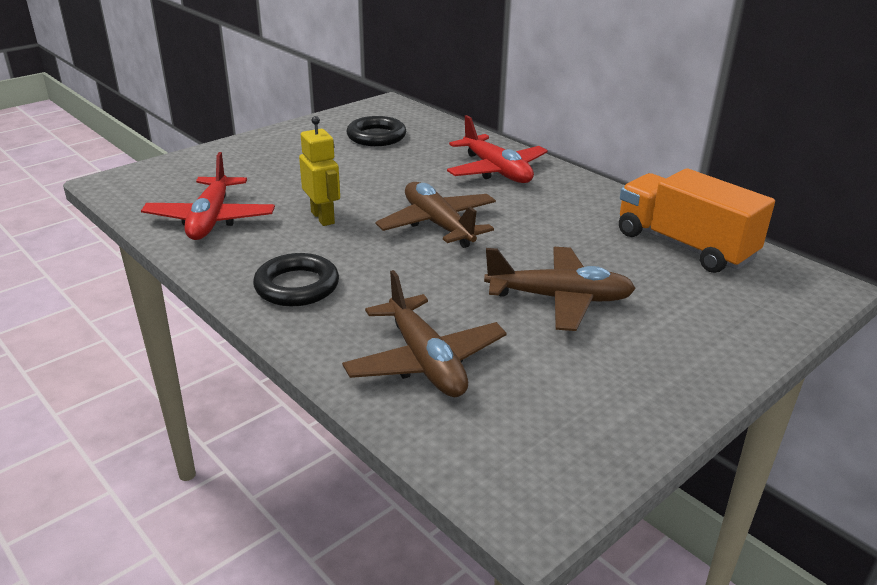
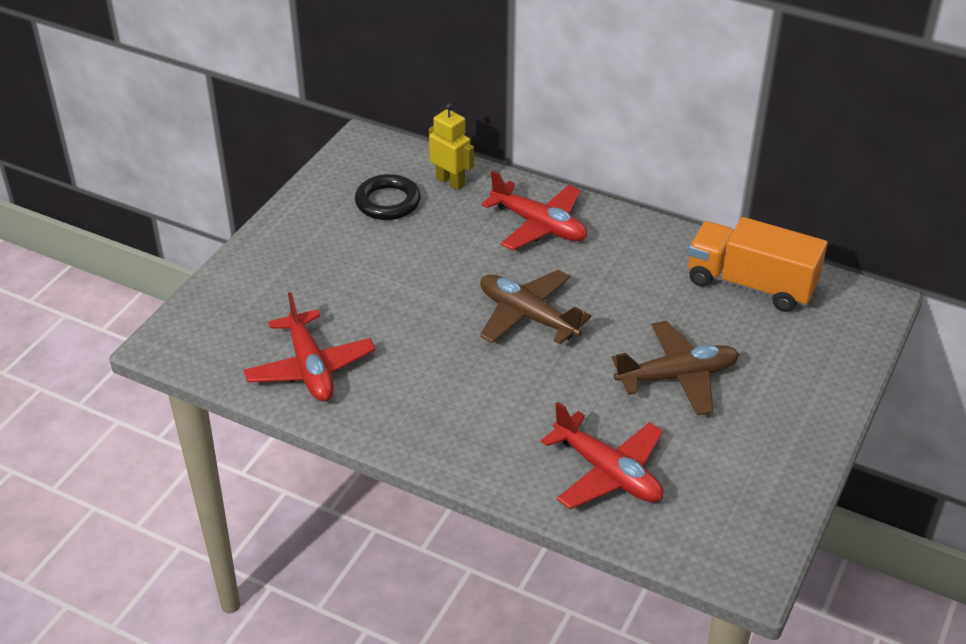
camera: 20 degrees left, 10 degrees up
black ring [253,253,339,306] -> none
yellow robot [299,116,340,226] -> yellow robot moved to [429,103,474,190]
brown plane [342,270,507,397] -> red plane [541,402,663,509]

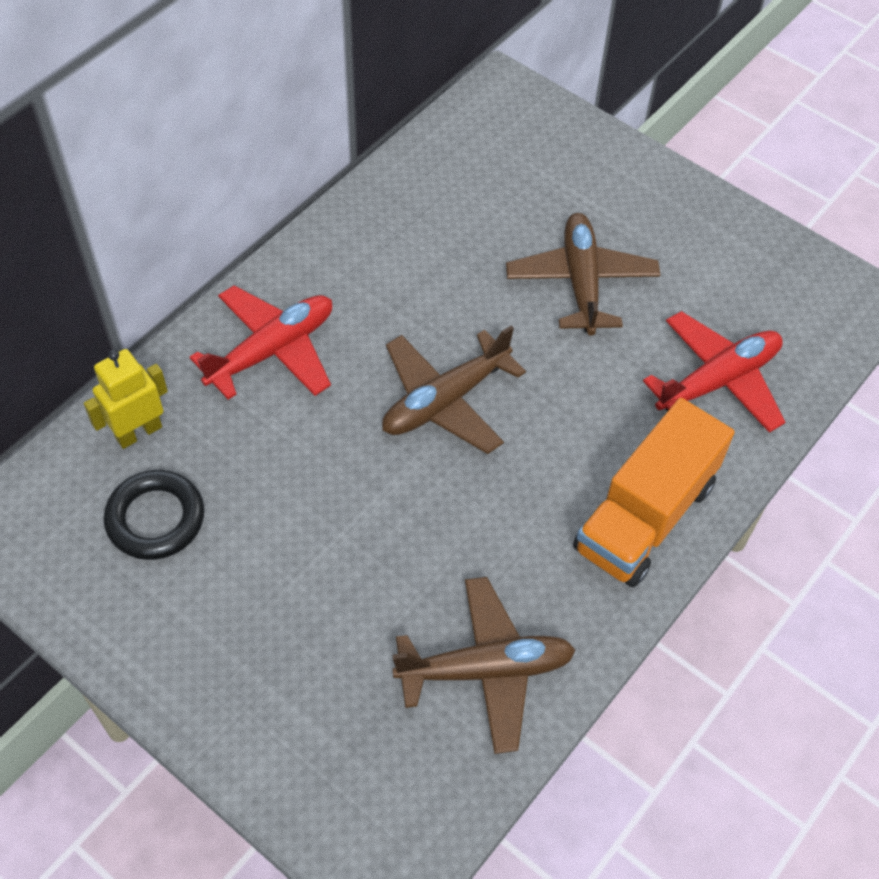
camera: 80 degrees left, 15 degrees up
red plane [243,292,376,402] -> brown plane [392,577,576,754]
orange truck [688,217,828,312] -> orange truck moved to [573,398,735,587]

